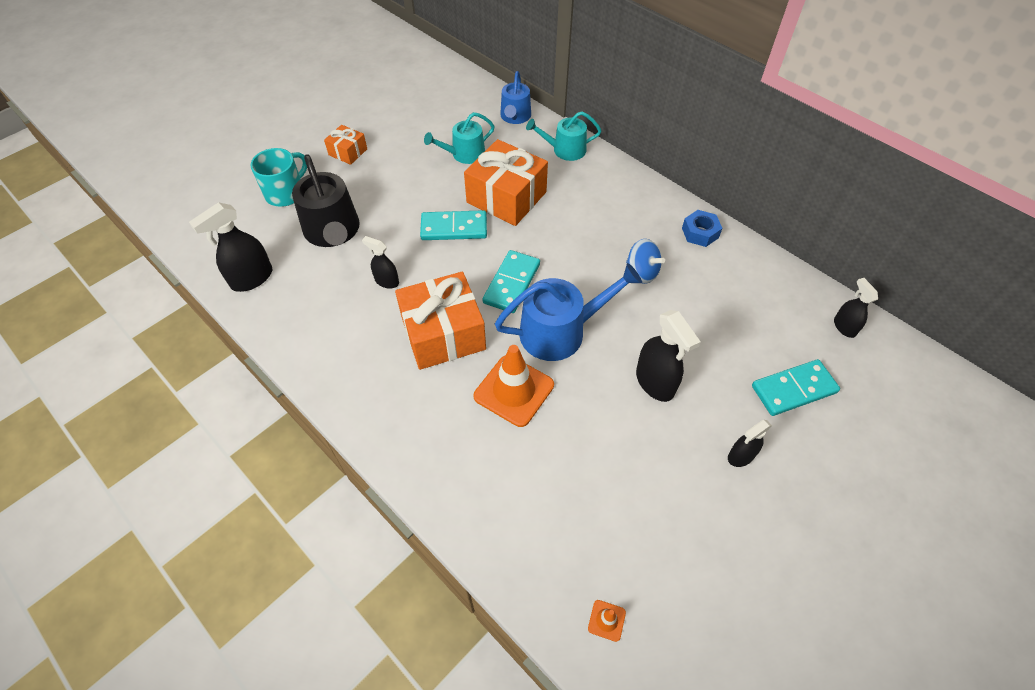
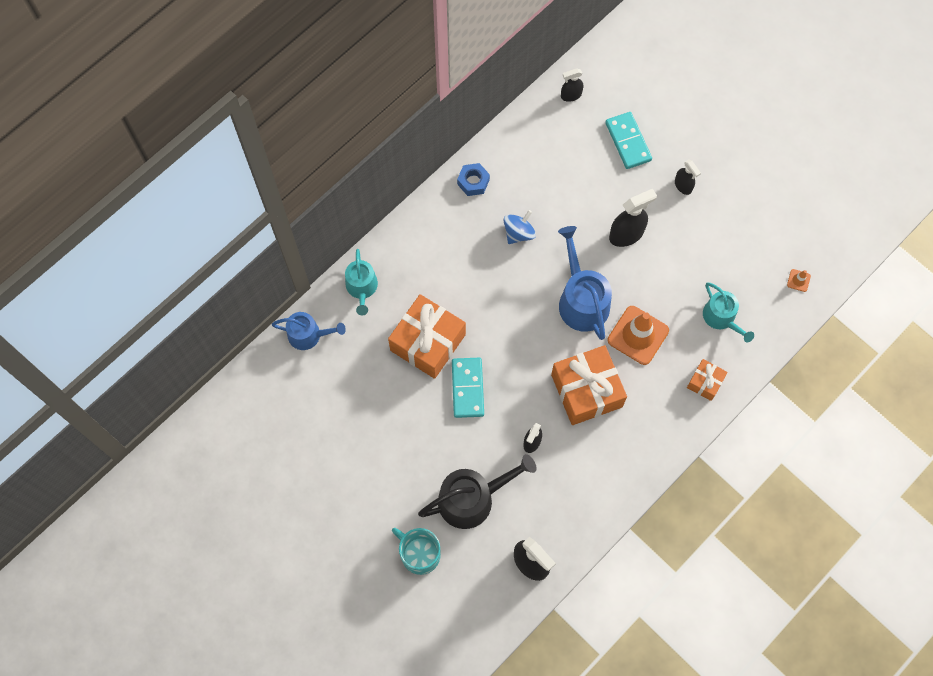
camera: 90 degrees left, 15 degrees up
orange gift [324,125,367,165] -> orange gift moved to [687,359,728,401]
turquoise watering can [424,112,495,164] -> turquoise watering can moved to [703,283,754,343]
turquoise domino [483,250,540,313] -> none

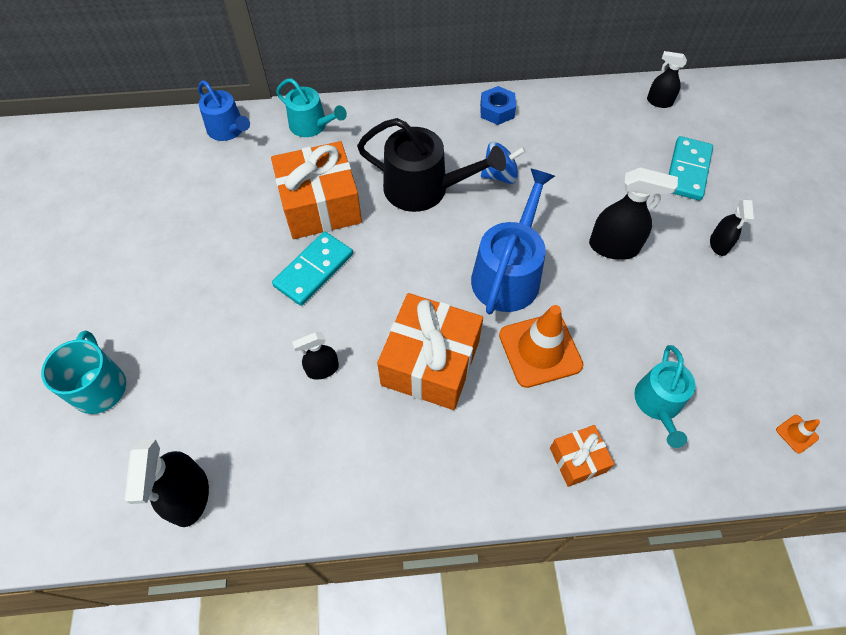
camera: 40 degrees right, 10 degrees down
turquoise watering can [345,249,378,315] -> turquoise watering can turned 90 degrees counterclockwise [276,78,347,137]
black watering can [418,454,536,529] -> black watering can moved to [357,118,506,212]

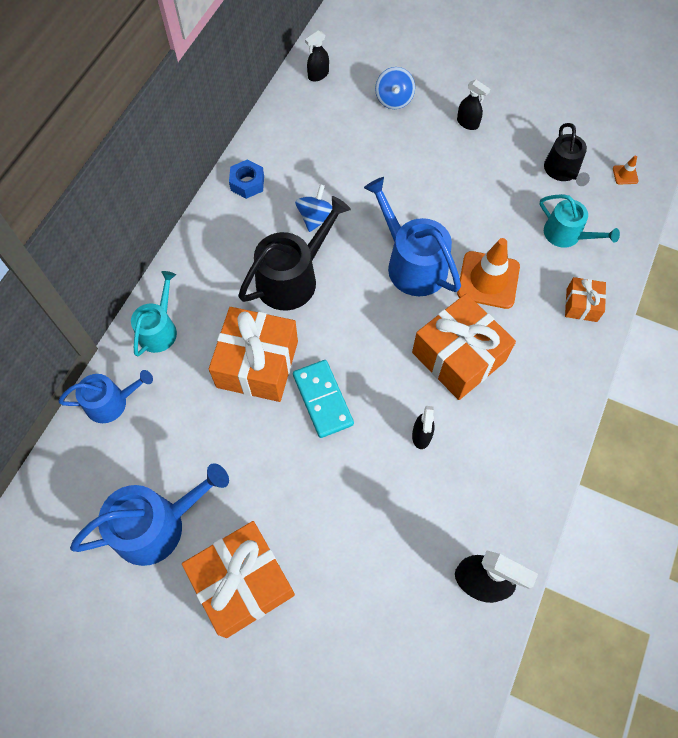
camera: 60 degrees left, 5 degrees up
turquoise mug [41,330,126,414] -> none
turquoise watering can [276,78,347,137] -> turquoise watering can turned 45 degrees counterclockwise [131,271,177,356]
black spray bottle [589,168,678,260] -> none
turquoise domino [669,136,713,200] -> blue spinning top [375,67,415,109]
none -> blue watering can [70,463,229,566]
none -> orange gift [182,521,295,638]
none -> black watering can [544,123,590,186]

